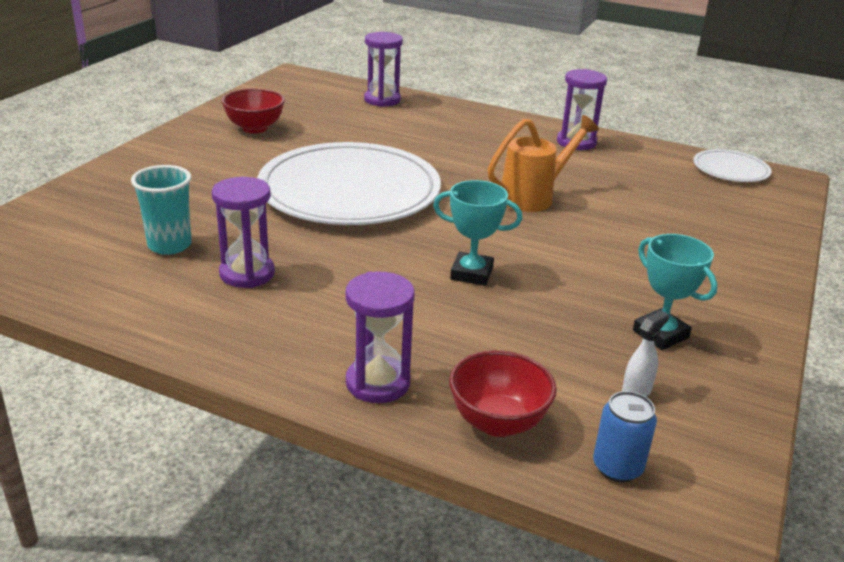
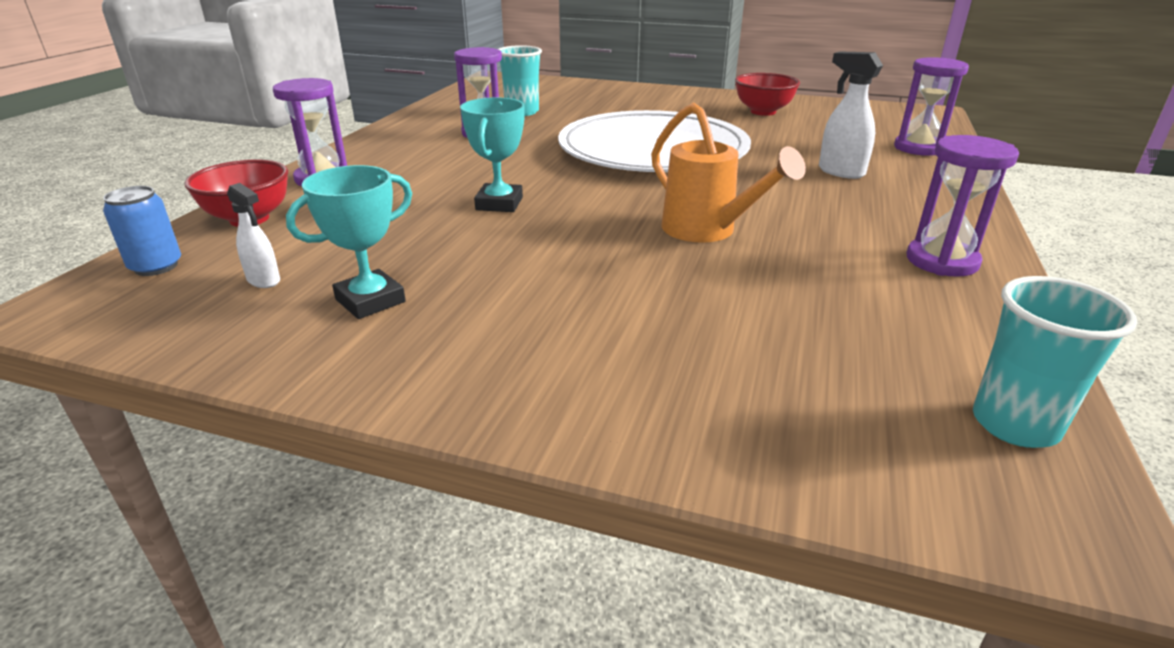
camera: 85 degrees right, 0 degrees up
white plate [693,149,771,182] -> turquoise cup [973,276,1138,448]
none -> white spray bottle [819,51,883,179]

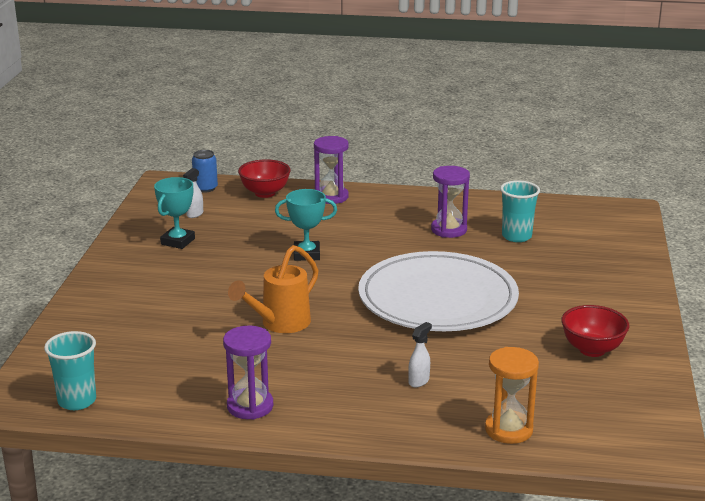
camera: 80 degrees right, 5 degrees down
turquoise trophy [286,165,412,319] -> turquoise trophy turned 75 degrees clockwise [154,177,195,249]
white spray bottle [819,51,883,179] -> white spray bottle [408,322,432,387], size x0.63
purple hourglass [894,57,969,156] -> orange hourglass [485,347,539,444]

